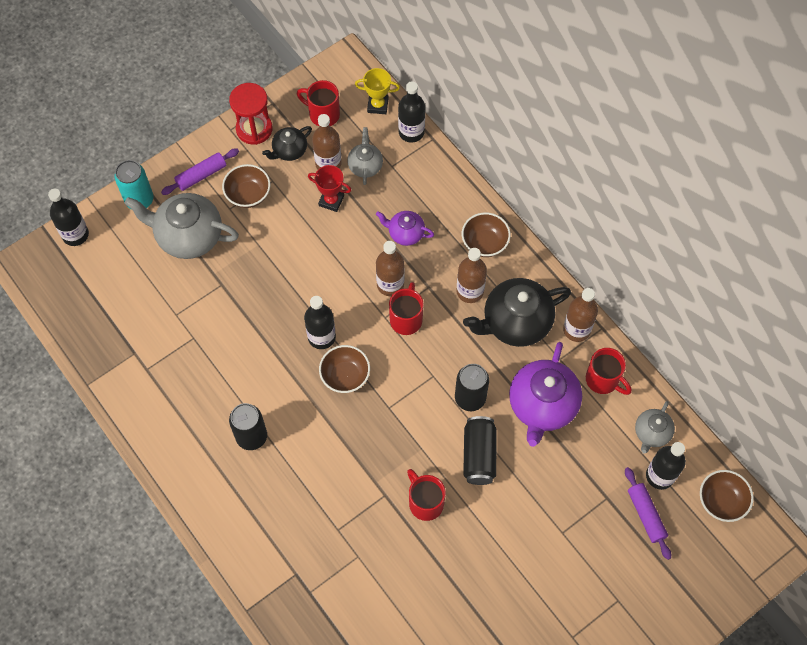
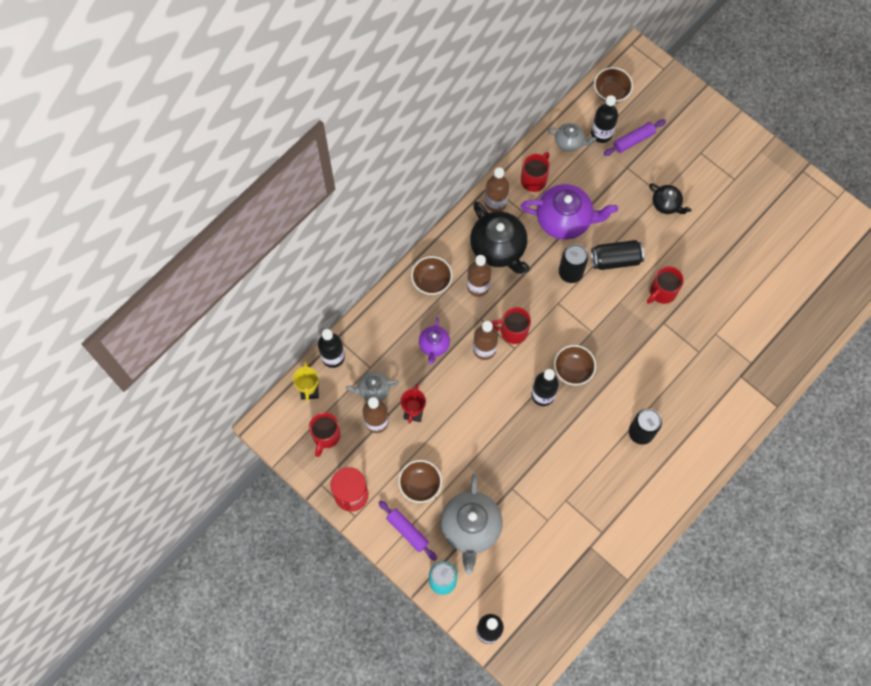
camera: 100 degrees left, 5 degrees up
black teapot [262,126,312,161] -> black teapot moved to [649,183,691,214]

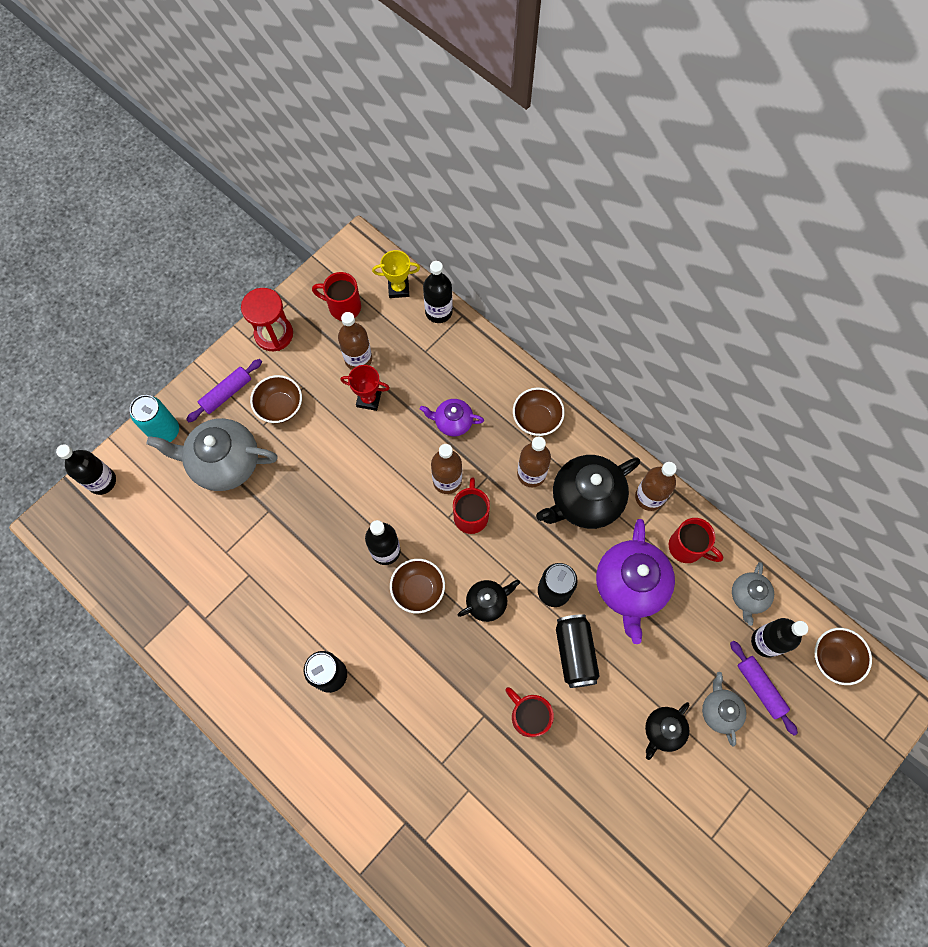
camera: 90 degrees right, 0 degrees up
grey teapot [346,371,399,401] -> grey teapot moved to [702,672,746,747]
none -> black teapot [458,580,520,622]

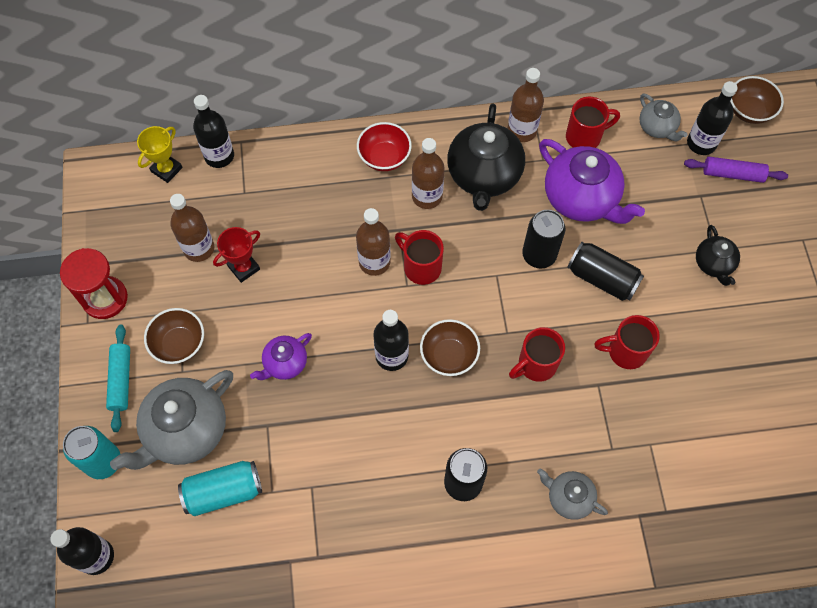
camera: 50 degrees left, 5 degrees down
purple rolling pin [186,359,262,422] -> turquoise rolling pin [106,325,130,432]
red mug [312,272,361,321] -> red mug moved to [509,327,565,382]
purple teapot [420,399,484,436] -> purple teapot moved to [250,333,312,380]
black teapot [458,580,520,622] -> none
brown bowl [513,388,565,436] -> red bowl [357,122,412,171]
grey teapot [702,672,746,747] -> grey teapot moved to [537,468,608,520]
none -> turquoise can [178,461,262,516]

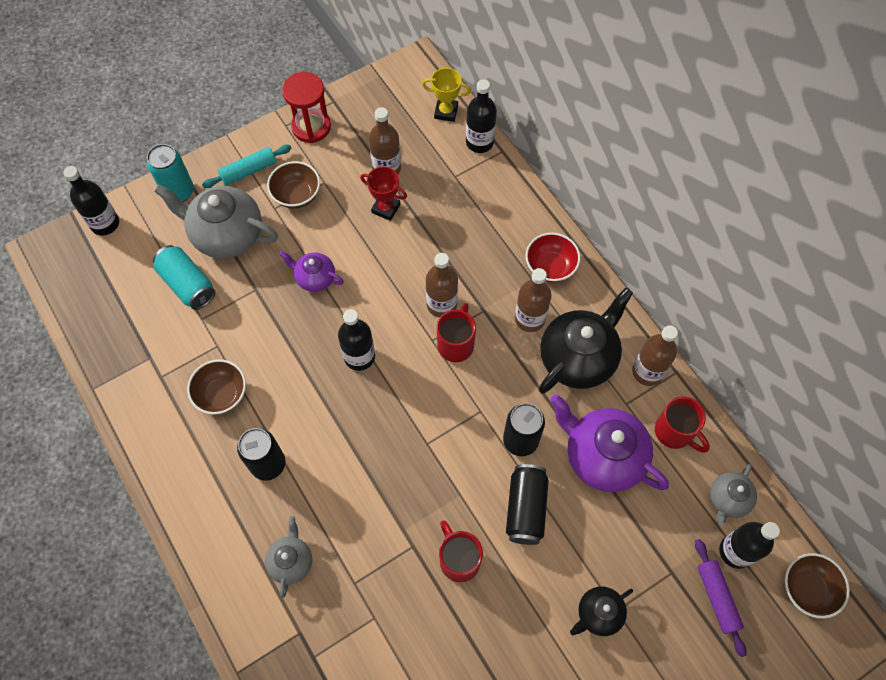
camera: 65 degrees right, 0 degrees up
brown bowl [420,319,480,376] -> brown bowl moved to [187,359,246,415]
black teapot [447,104,525,211] -> black teapot turned 150 degrees clockwise [539,288,633,394]
red mug [509,327,565,382] -> none
purple teapot [539,139,645,224] -> purple teapot turned 105 degrees clockwise [550,394,669,492]

